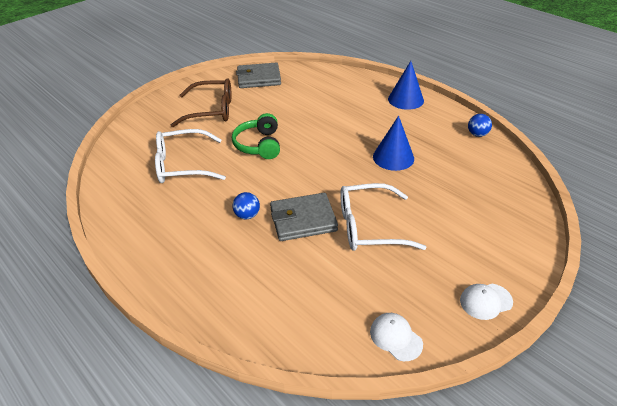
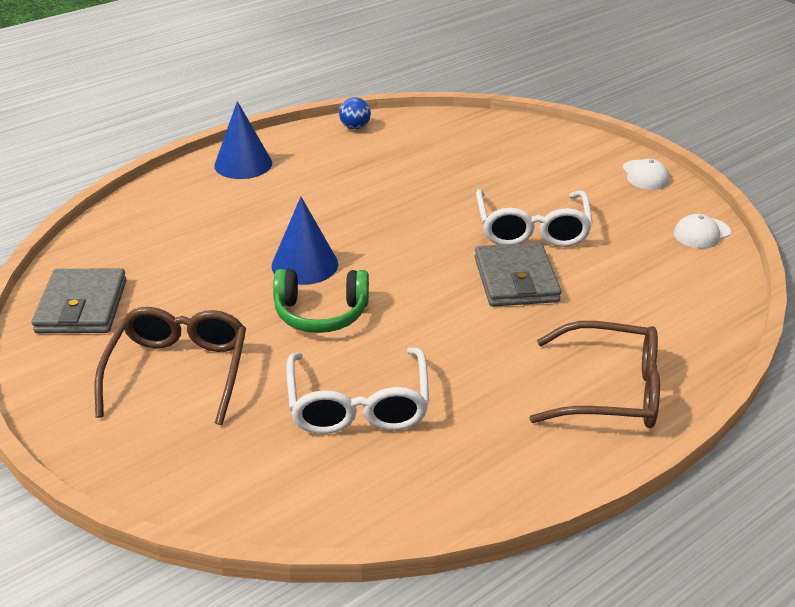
camera: 85 degrees left, 5 degrees down
blue ball [232,192,260,219] -> none
blue cone [373,116,414,171] -> blue cone moved to [272,197,338,285]
none -> brown glasses [529,321,660,428]

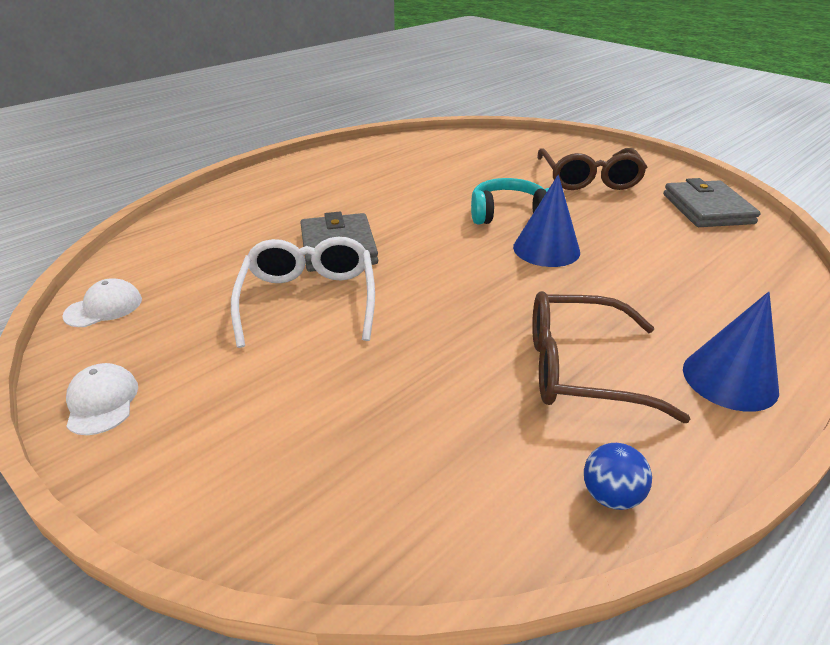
camera: 175 degrees right, 0 degrees up
green headphones [273,269,369,333] -> turquoise headphones [471,178,549,224]
white glasses [286,347,429,434] -> none
brown glasses [529,321,660,428] -> brown glasses moved to [532,291,691,423]

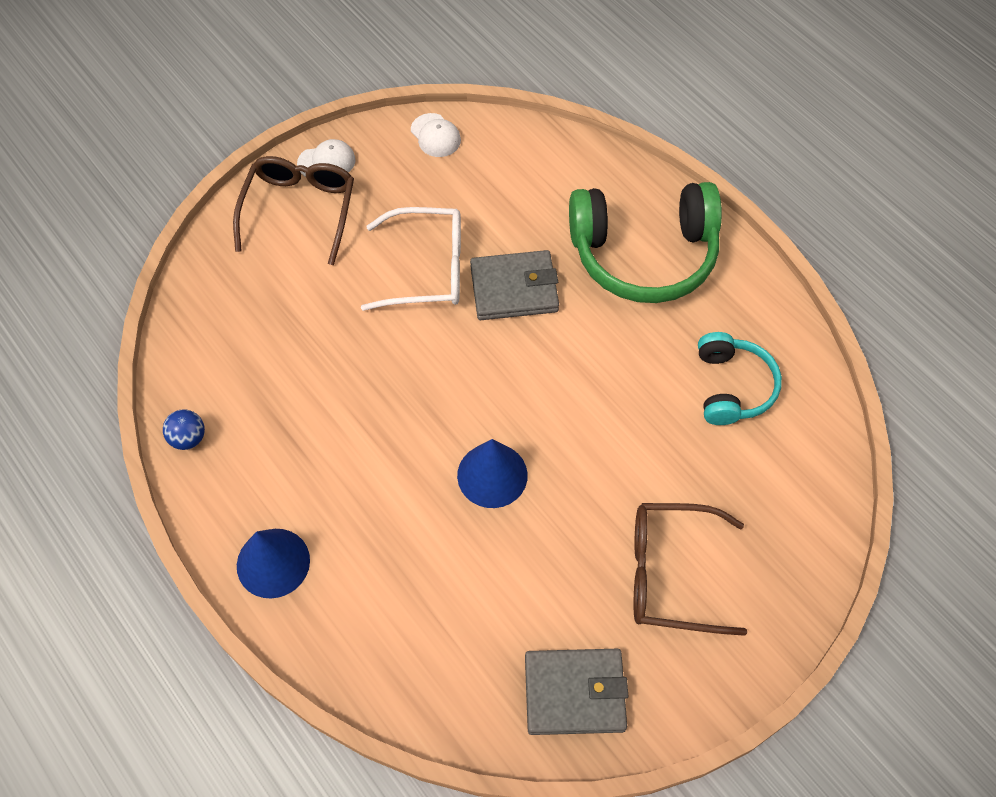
camera: 95 degrees right, 25 degrees up
turquoise headphones [471,178,549,224] -> turquoise headphones moved to [698,332,782,425]
brown glasses [532,291,691,423] -> brown glasses moved to [233,156,354,265]
none -> green headphones [569,182,722,303]

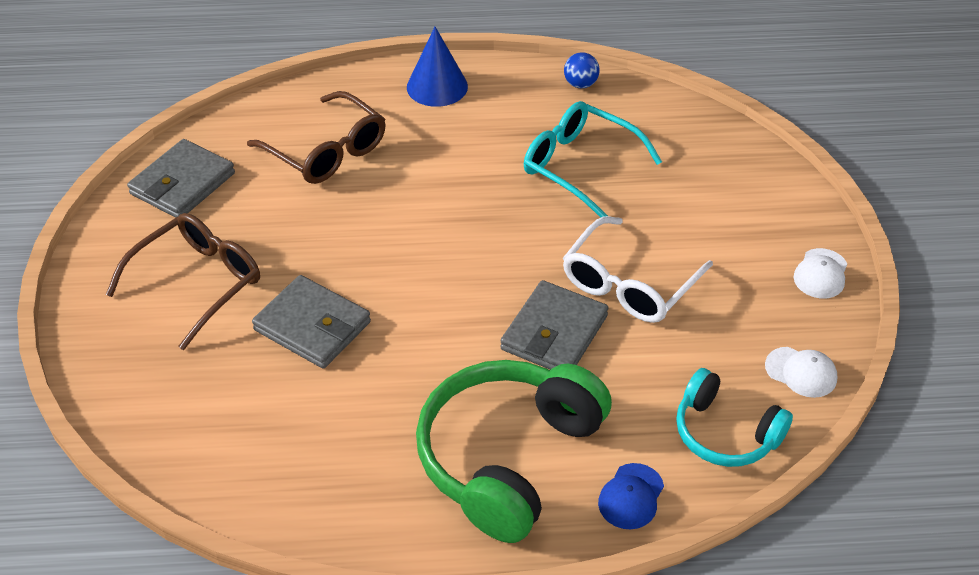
camera: 125 degrees right, 15 degrees down
brown glasses [233,156,354,265] -> brown glasses moved to [247,91,385,184]
white cap [411,113,461,157] -> white cap turned 150 degrees counterclockwise [765,347,837,398]
blue cone [457,439,528,508] -> none
turquoise headphones [698,332,782,425] -> turquoise headphones moved to [676,368,793,467]
none -> grey wallet [252,275,371,369]
none -> turquoise glasses [524,101,662,218]
none -> blue cap [598,463,664,529]

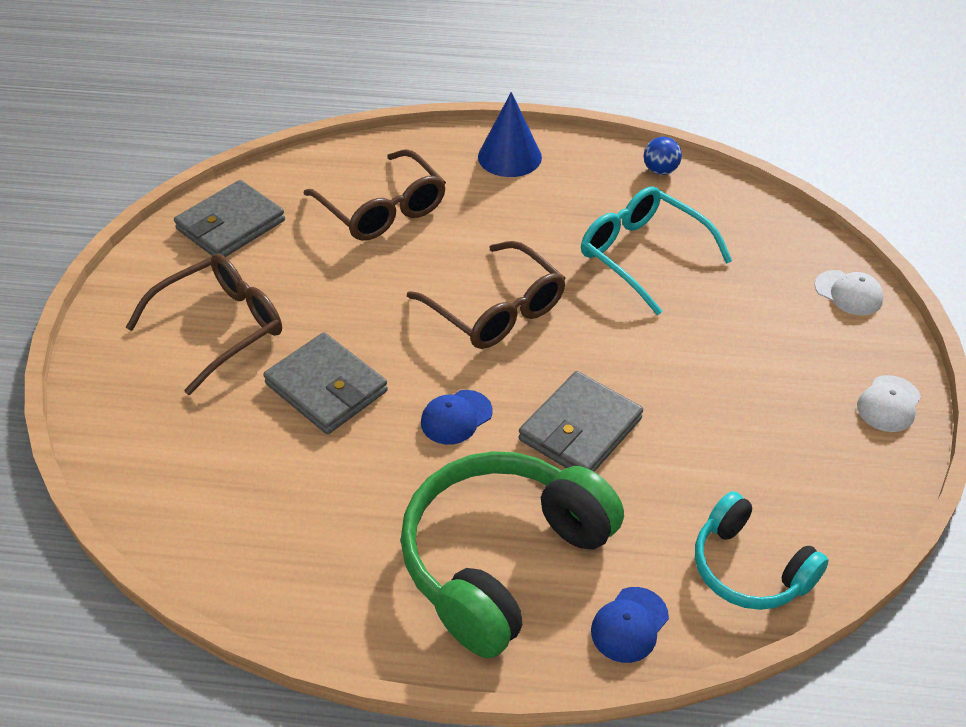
camera: 10 degrees right, 0 degrees up
white glasses [563,216,713,323] -> none
white cap [765,347,837,398] -> white cap moved to [814,270,883,315]
none -> brown glasses [407,241,566,349]
none -> blue cap [421,390,493,445]

